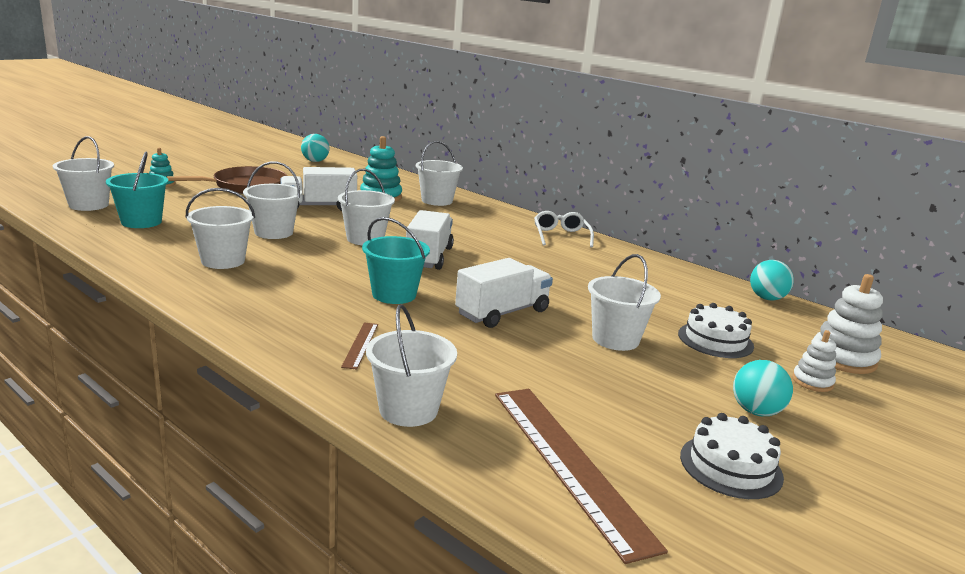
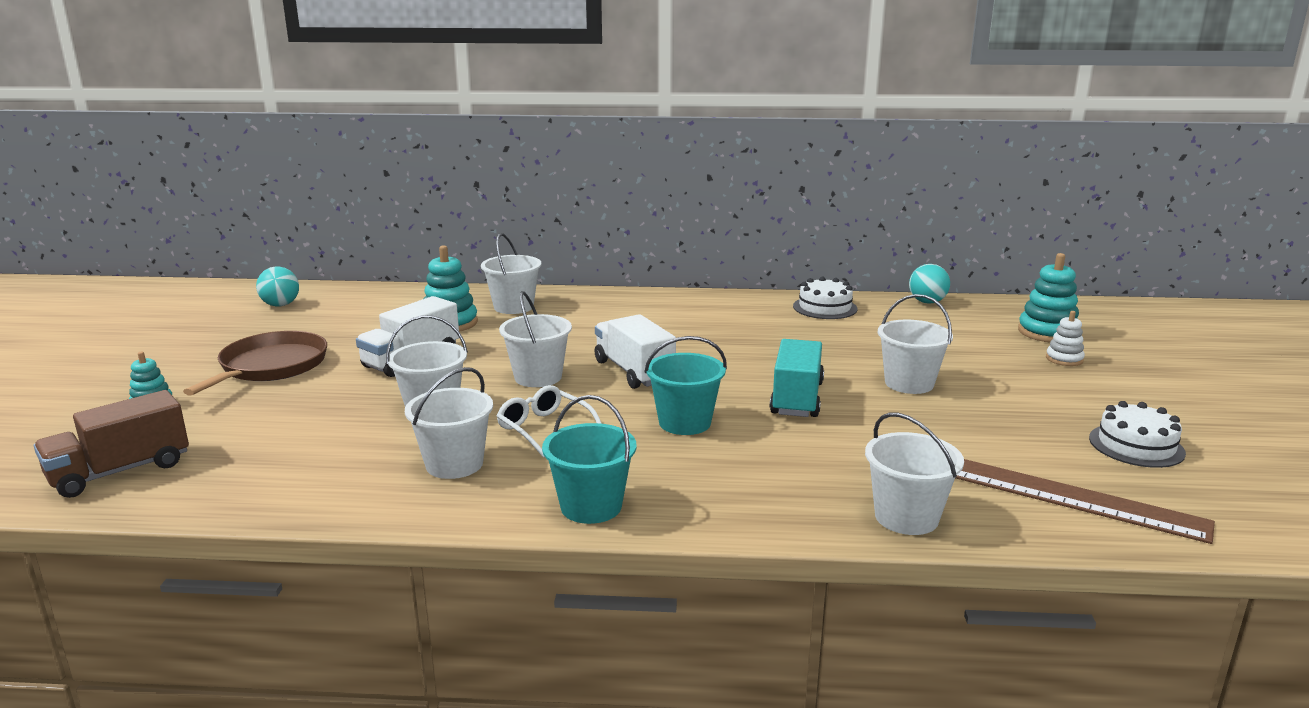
camera: 35 degrees left, 0 degrees up
white bucket [53,136,114,211] -> brown truck [34,390,189,498]
turquoise bucket [106,152,168,228] -> turquoise bucket moved to [542,395,637,524]
brown ruler [341,322,378,370] -> none
white truck [455,258,553,328] -> turquoise truck [770,339,824,417]
white glasses [534,211,594,247] -> white glasses moved to [497,385,602,458]
white cake [678,303,754,358] -> white cake moved to [793,277,857,319]
turquoise ball [733,360,793,416] -> none
white stacking toy [814,274,883,374] -> turquoise stacking toy [1018,253,1079,342]

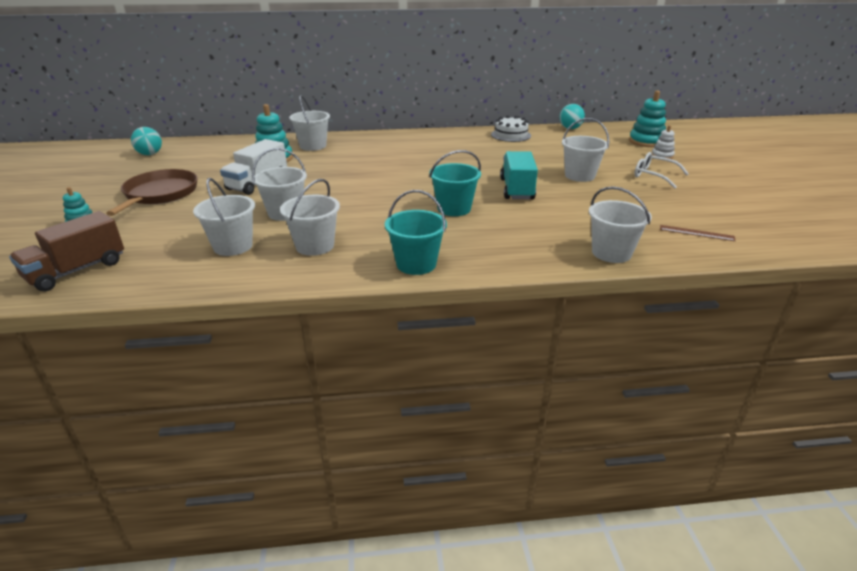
camera: 10 degrees left, 10 degrees up
white glasses [497,385,602,458] -> white glasses moved to [634,152,689,189]
white bucket [499,291,572,387] -> white bucket moved to [193,178,255,256]
white truck [595,314,676,389] -> none
brown ruler [955,459,1215,544] -> brown ruler [660,225,735,241], size x0.44
white cake [1089,401,1186,468] -> none

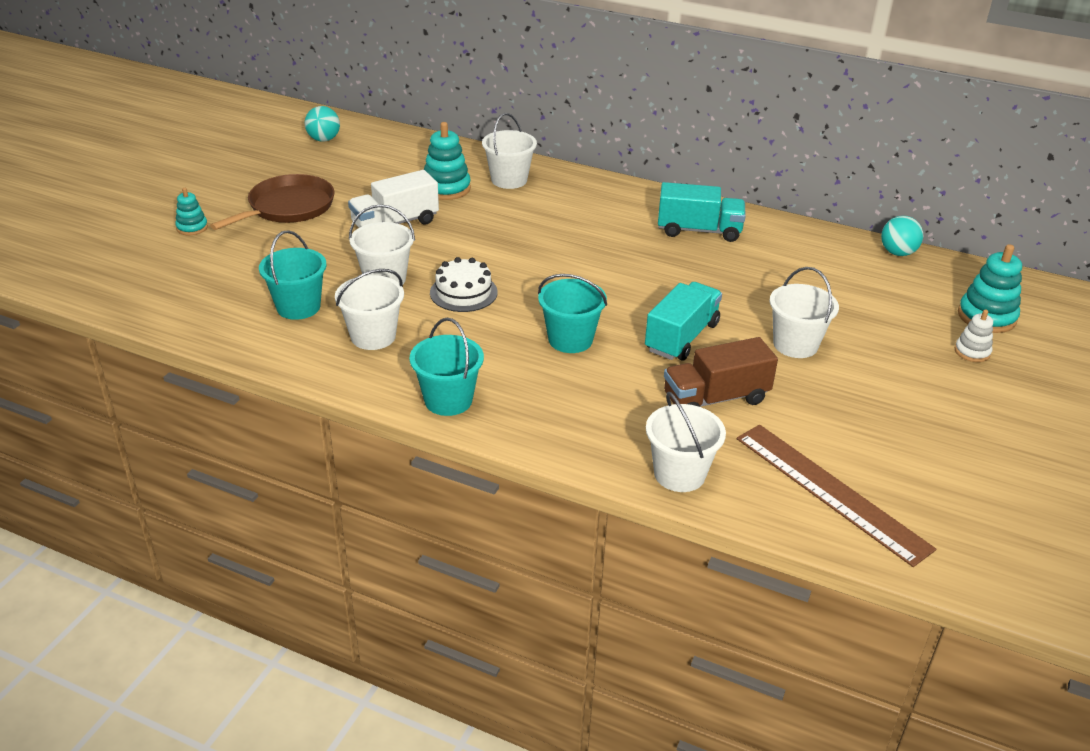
camera: 30 degrees right, 5 degrees up
brown truck [9,211,124,292] -> brown truck moved to [664,337,778,407]
white bucket [193,178,255,256] -> turquoise bucket [259,230,327,320]
white cake [491,115,531,142] -> white cake moved to [430,257,498,312]
white glasses [634,152,689,189] -> none
brown ruler [660,225,735,241] -> brown ruler [737,425,936,567], size x2.25
none -> turquoise truck [658,182,746,242]

